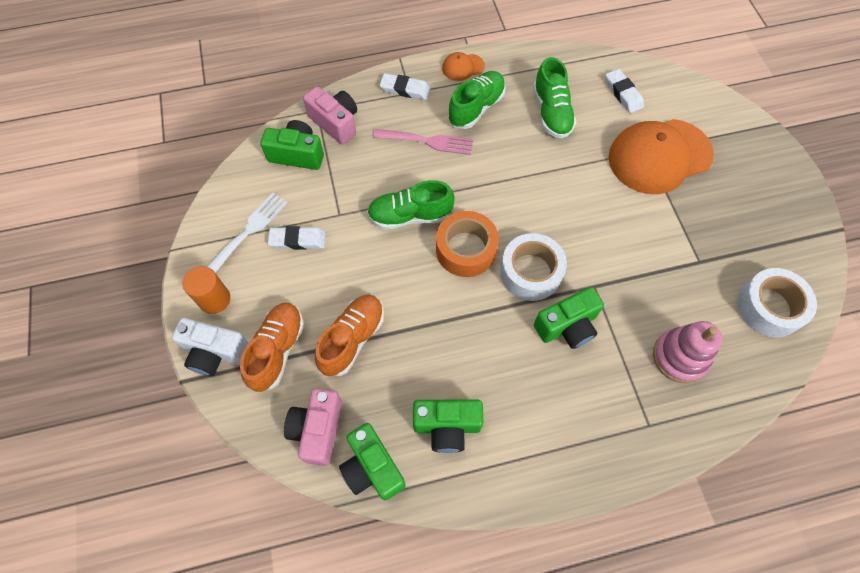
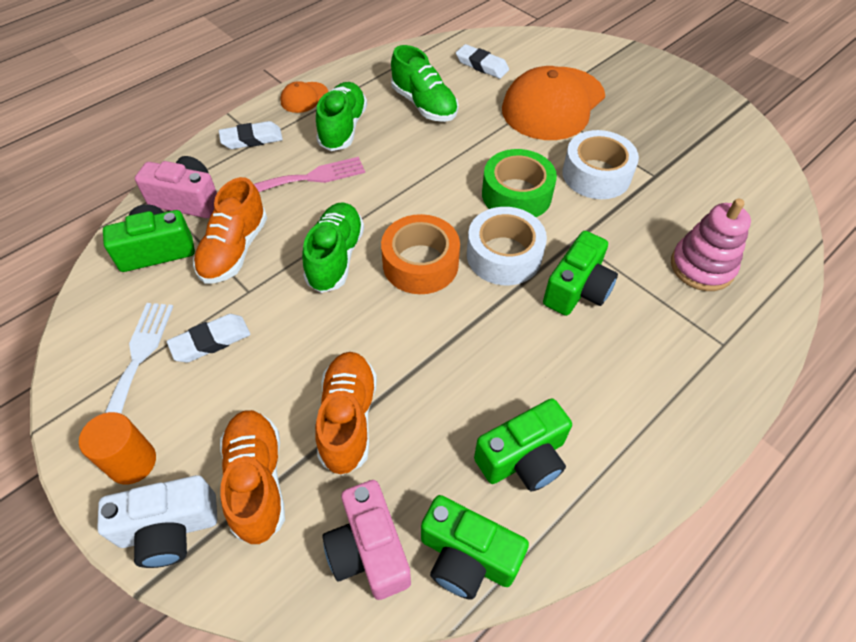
camera: 30 degrees left, 10 degrees down
green shoe [367,180,455,230] -> green shoe turned 135 degrees clockwise [302,202,364,293]
white tape [737,268,817,337] -> white tape moved to [562,130,639,199]
none -> orange shoe [193,177,267,283]
none -> green tape [482,149,557,217]

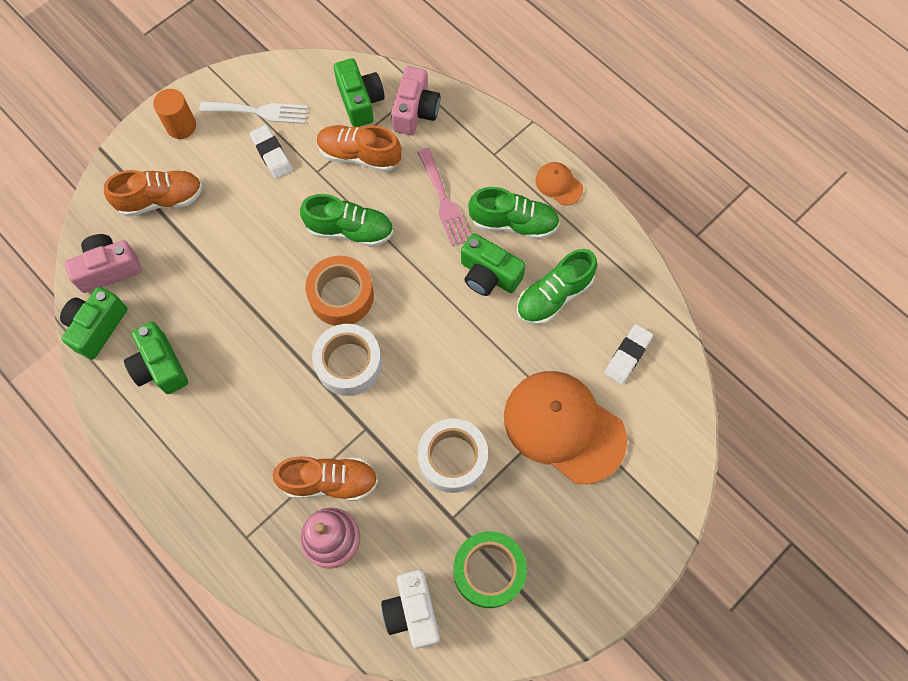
camera: 90 degrees right, 15 degrees up
white camera [97,475,217,568] -> white camera moved to [381,569,440,648]
white eraser [219,121,283,149] -> none
orange shoe [315,352,377,475] -> orange shoe moved to [273,456,378,501]
green tape [482,149,557,217] -> green tape moved to [454,531,527,608]
green camera [543,231,618,316] -> green camera moved to [461,233,526,296]

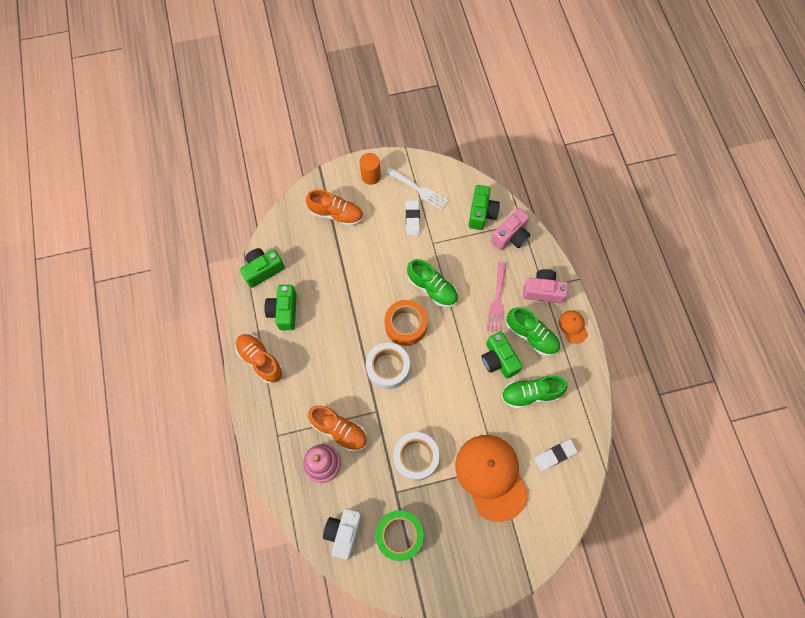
camera: 30 degrees right, 0 degrees up
pink camera [65,234,142,293] -> pink camera moved to [523,269,568,304]
orange shoe [317,125,402,172] -> orange shoe moved to [235,334,283,384]

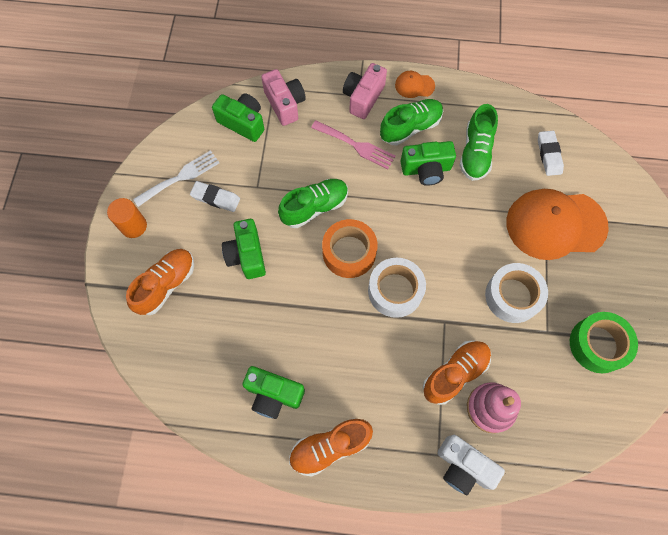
camera: 70 degrees left, 0 degrees up
green camera [240,248,285,288] -> green camera moved to [222,219,266,279]
white camera [323,508,362,560] -> white camera moved to [438,435,505,495]

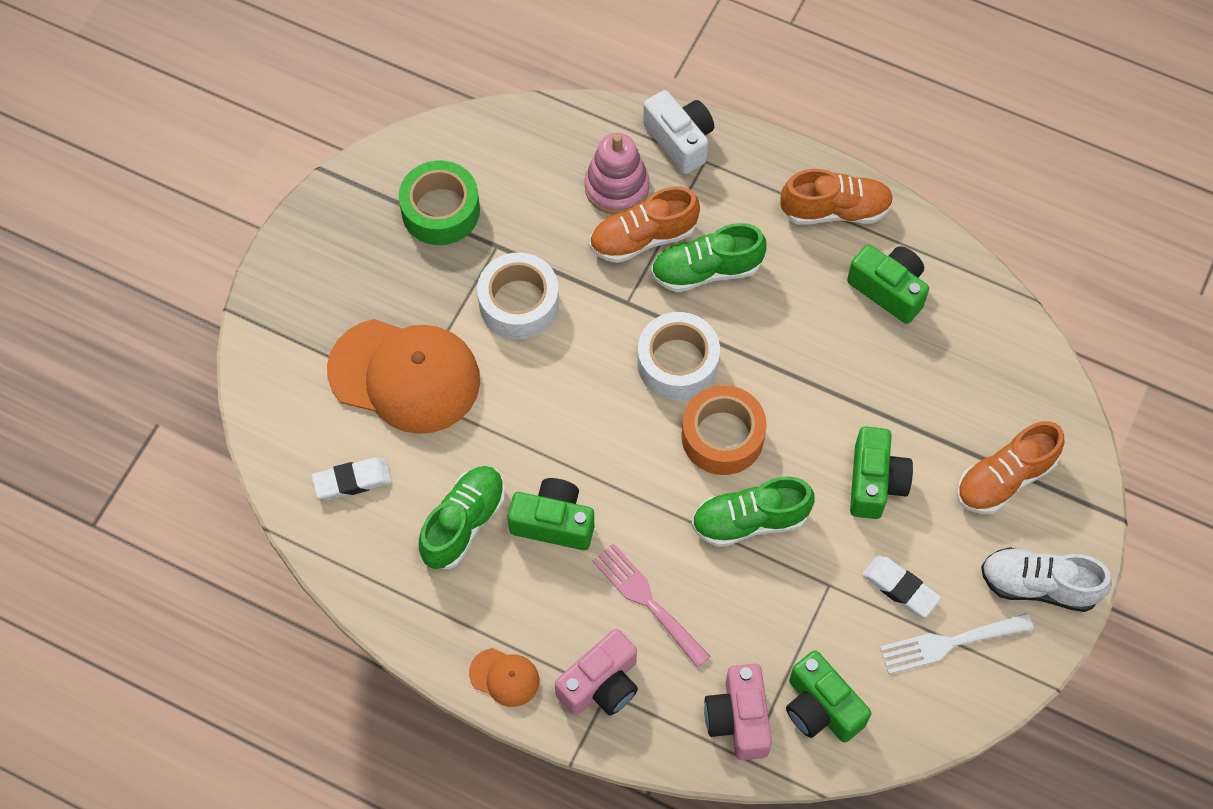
camera: 160 degrees left, 5 degrees down
orange cylinder [107,198,147,238] -> white shoe [981,547,1112,612]
green shoe [380,99,443,145] -> green shoe moved to [651,223,767,292]
white eraser [538,131,564,176] -> white eraser turned 60 degrees clockwise [312,457,392,500]

